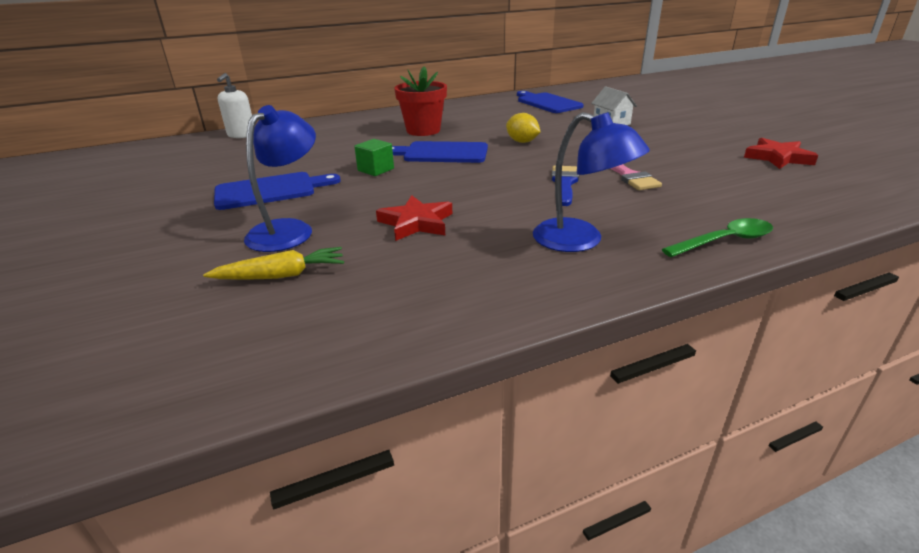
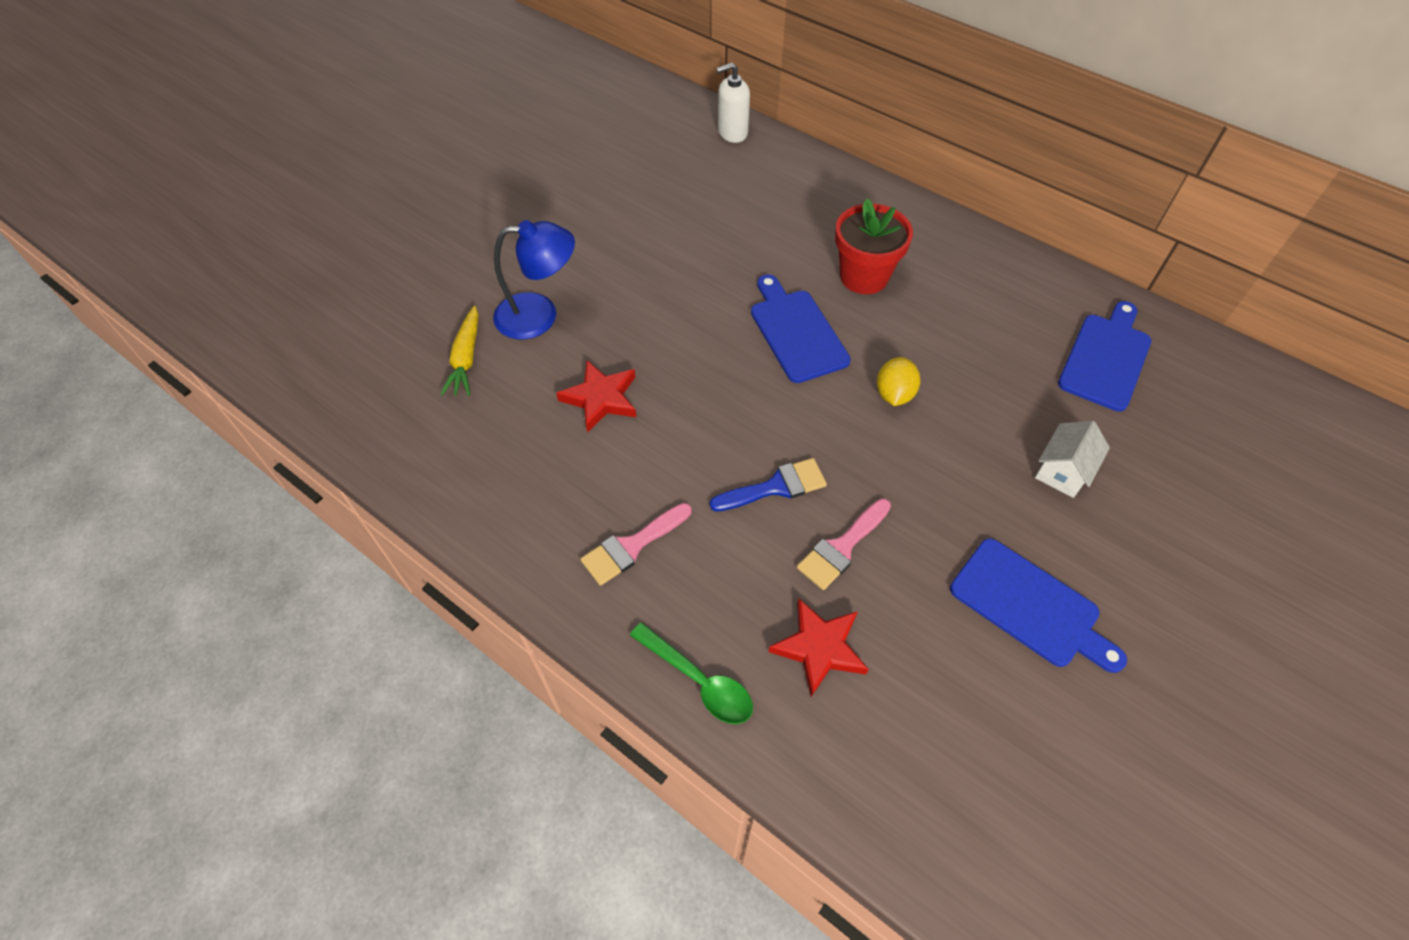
camera: 60 degrees right, 25 degrees up
yellow carrot [203,247,344,280] -> yellow carrot turned 45 degrees clockwise [440,306,479,396]
blue cutting board [214,172,341,210] -> blue cutting board moved to [950,538,1127,673]
green cube [354,139,394,176] -> none
blue lamp [533,112,650,252] -> pink brush [580,503,692,586]
red star [744,138,818,169] -> red star moved to [769,599,869,697]

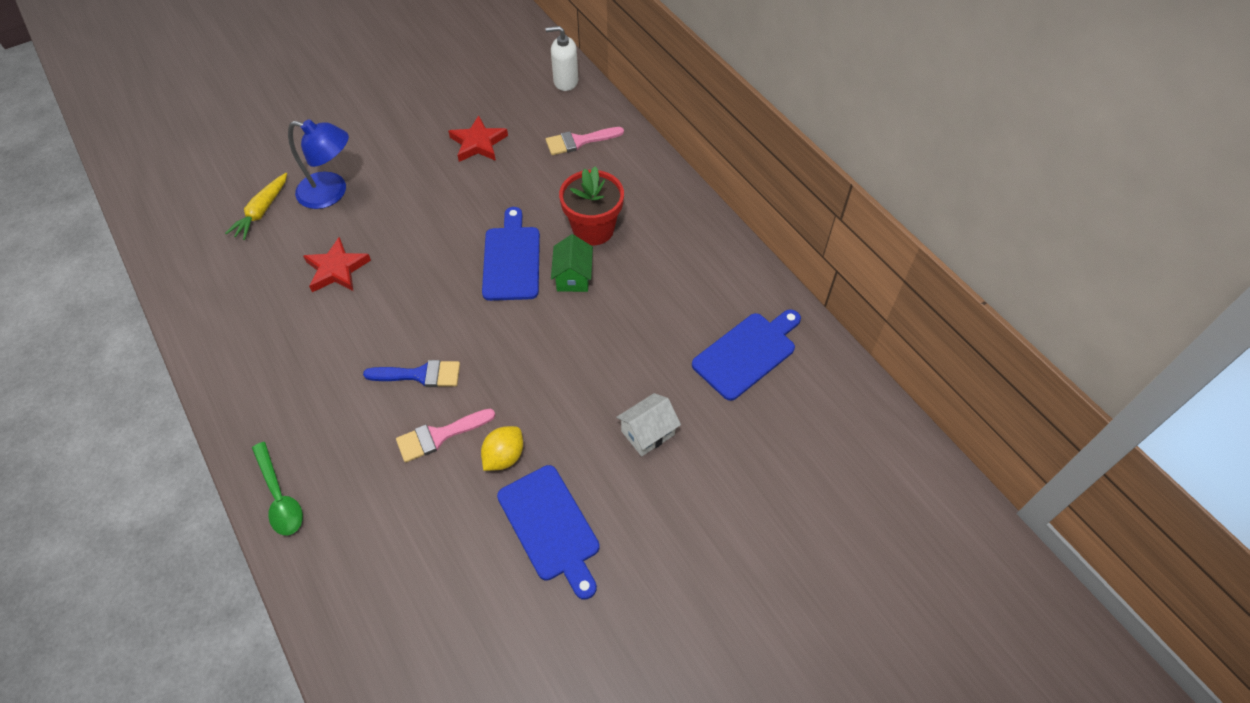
camera: 20 degrees right, 0 degrees up
pink brush [580,503,692,586] -> pink brush moved to [546,127,624,155]
red star [769,599,869,697] -> red star moved to [448,115,508,162]
yellow lemon [877,357,920,406] -> yellow lemon moved to [481,426,523,471]
none -> green house [551,234,593,292]

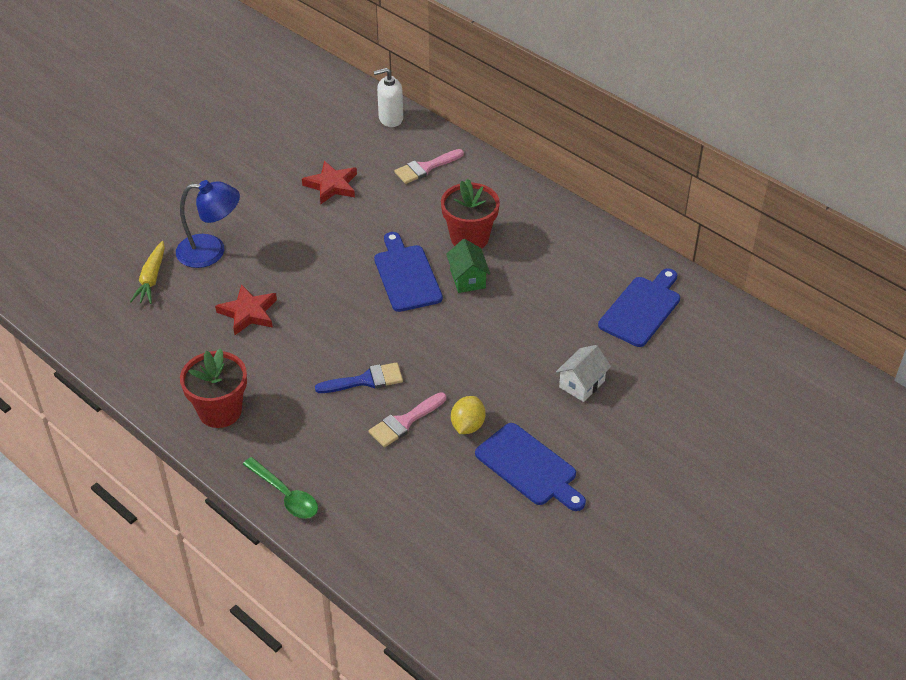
camera: 15 degrees left, 10 degrees down
none -> red flower pot [180,348,247,428]

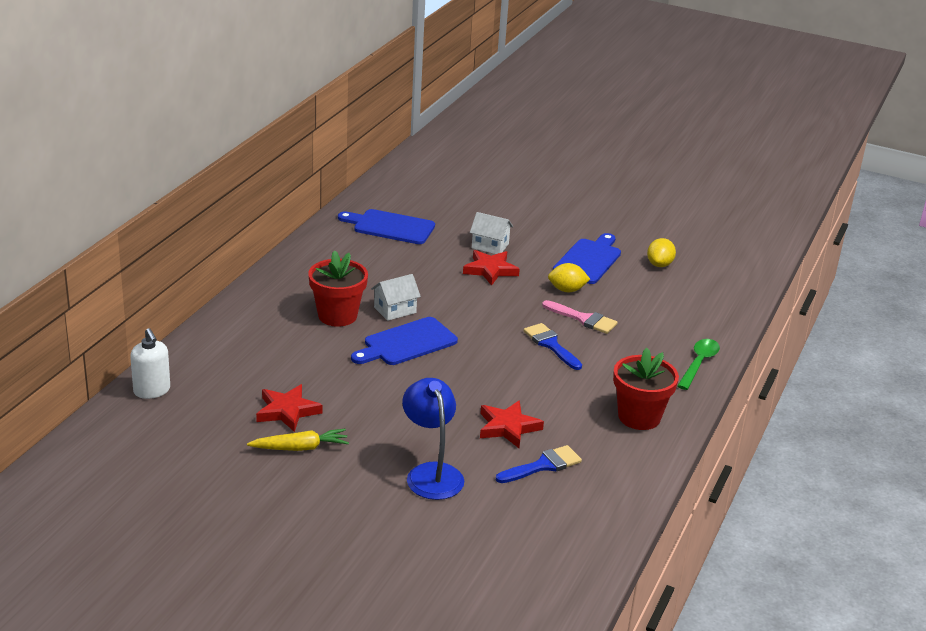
camera: 110 degrees left, 15 degrees down
yellow carrot [130,241,165,304] -> yellow carrot moved to [247,429,349,451]
pink brush [394,149,464,184] -> none
green house [446,239,490,293] -> white house [371,274,421,321]
none -> red star [463,250,520,286]
none -> blue brush [496,445,582,483]
none -> yellow lemon [647,238,676,267]

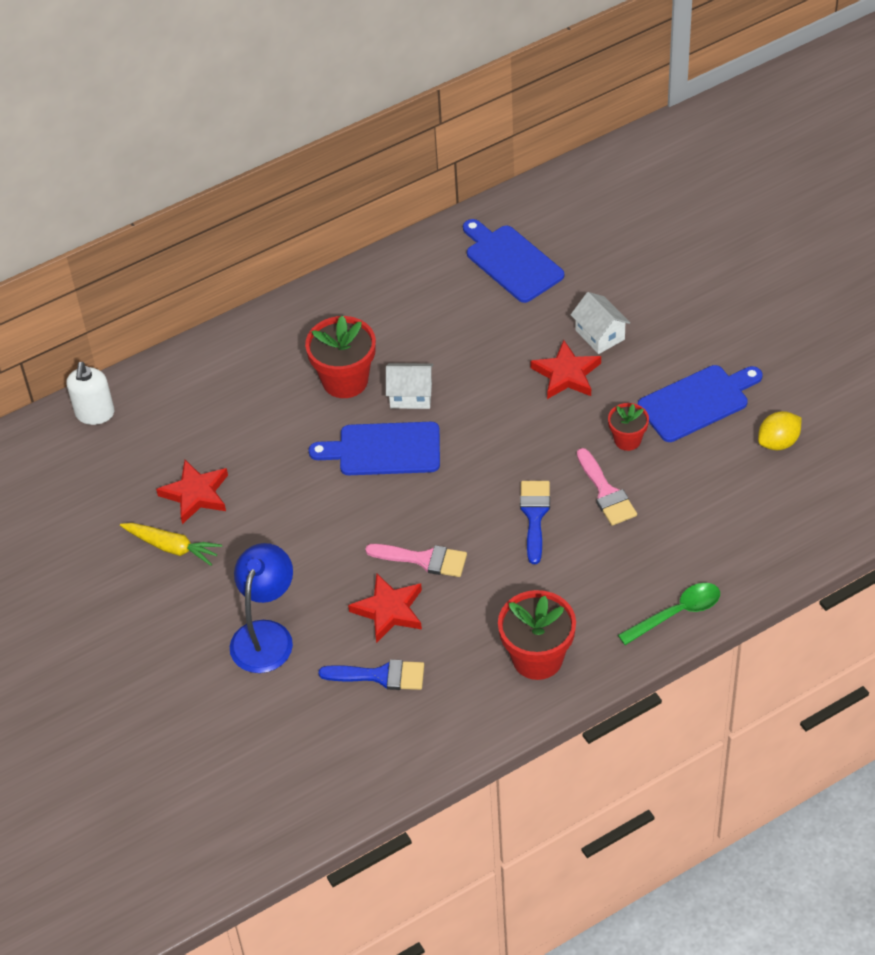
camera: 40 degrees right, 20 degrees up
yellow lemon [548,263,590,292] -> red flower pot [608,403,649,451]
none -> pink brush [365,544,467,577]

